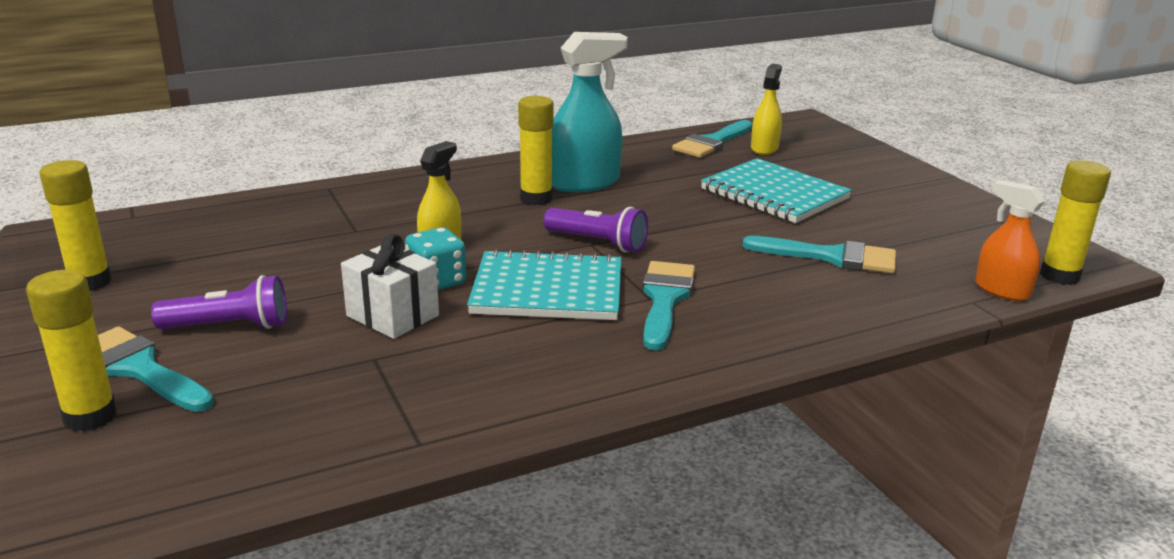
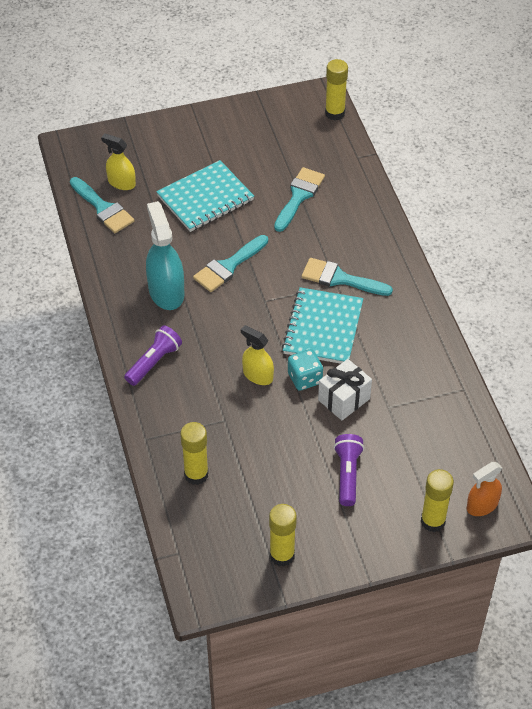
camera: 80 degrees left, 25 degrees up
turquoise brush [98,327,214,412] -> turquoise brush moved to [193,235,268,292]
yellow glue stick [518,96,554,205] -> yellow glue stick moved to [180,422,209,485]
purple flashlight [543,207,648,253] -> purple flashlight moved to [124,325,182,386]
orange spray bottle [975,180,1045,301] -> orange spray bottle moved to [467,462,502,516]

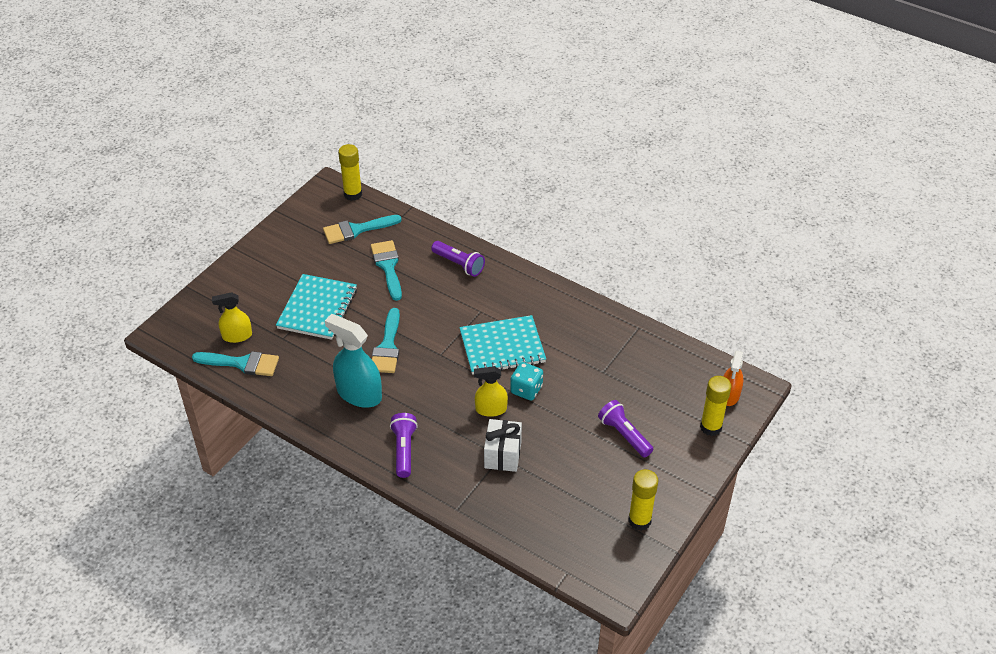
camera: 40 degrees left, 5 degrees down
yellow glue stick [180,422,209,485] -> none
turquoise notebook [282,287,363,364] -> turquoise notebook turned 75 degrees counterclockwise [459,315,546,375]
turquoise brush [302,258,393,296] -> turquoise brush moved to [323,215,402,244]
white gift [318,359,372,420] -> white gift moved to [484,419,522,472]
none -> purple flashlight [431,241,485,277]

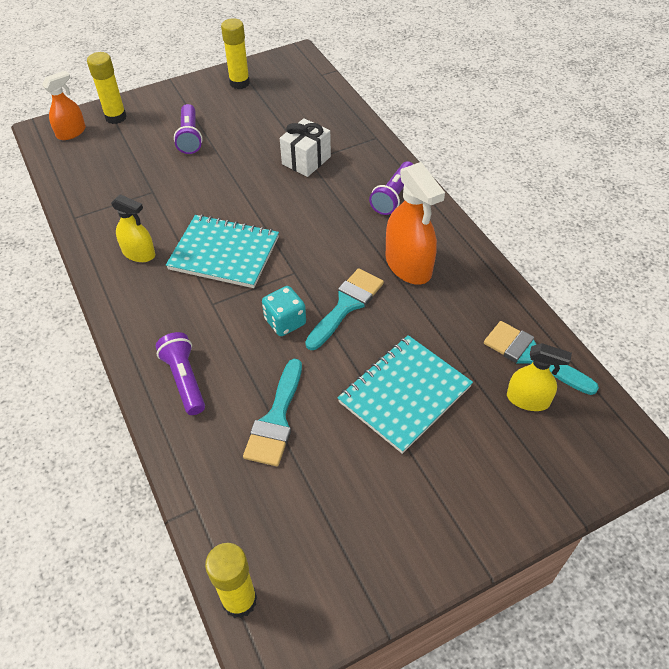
camera: 150 degrees left, 5 degrees up
turquoise brush [323,215,402,244] -> none
turquoise spray bottle [325,314,382,408] -> orange spray bottle [386,162,445,285]
yellow spray bottle [474,366,508,417] -> yellow spray bottle moved to [111,194,155,262]
turquoise dice [510,362,543,400] -> turquoise dice moved to [262,286,306,336]

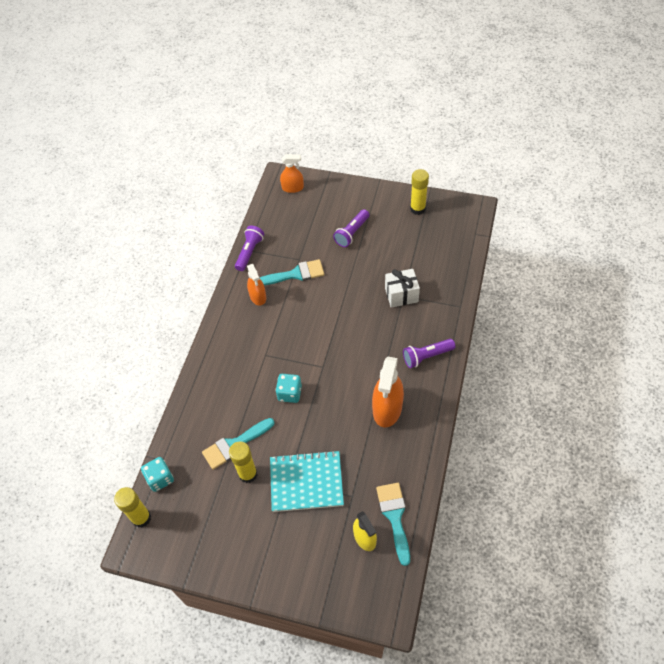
camera: 45 degrees right, 5 degrees up
yellow glue stick [87,52,127,124] -> yellow glue stick moved to [229,441,257,483]
yellow spray bottle [111,194,155,262] -> orange spray bottle [247,264,266,306]
purple flashlight [156,332,205,415] -> purple flashlight moved to [235,226,264,271]
turquoise notebook [166,214,279,288] -> none
turquoise brush [305,268,384,350] -> turquoise brush moved to [260,259,324,285]
none -> turquoise dice [141,457,174,492]

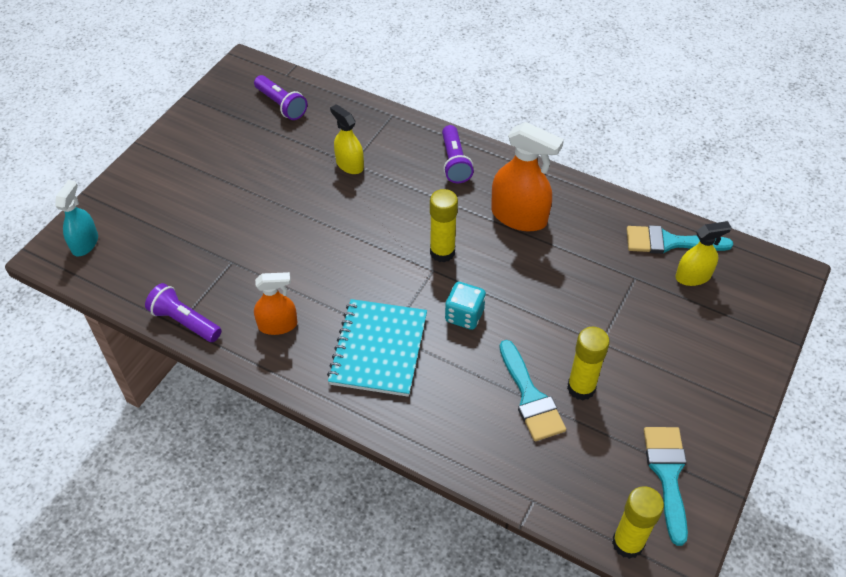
camera: 80 degrees left, 5 degrees down
turquoise dice [141,457,174,492] -> none
turquoise brush [260,259,324,285] -> turquoise brush moved to [644,427,688,546]
turquoise notebook [270,450,344,512] -> turquoise notebook moved to [327,299,427,397]
orange spray bottle [280,154,304,193] -> turquoise spray bottle [55,180,98,256]
purple flashlight [333,209,369,247] -> purple flashlight moved to [254,75,308,120]
white gift [385,269,420,308] -> yellow spray bottle [330,104,364,174]
yellow glue stick [410,169,429,215] -> yellow glue stick moved to [430,189,458,262]

